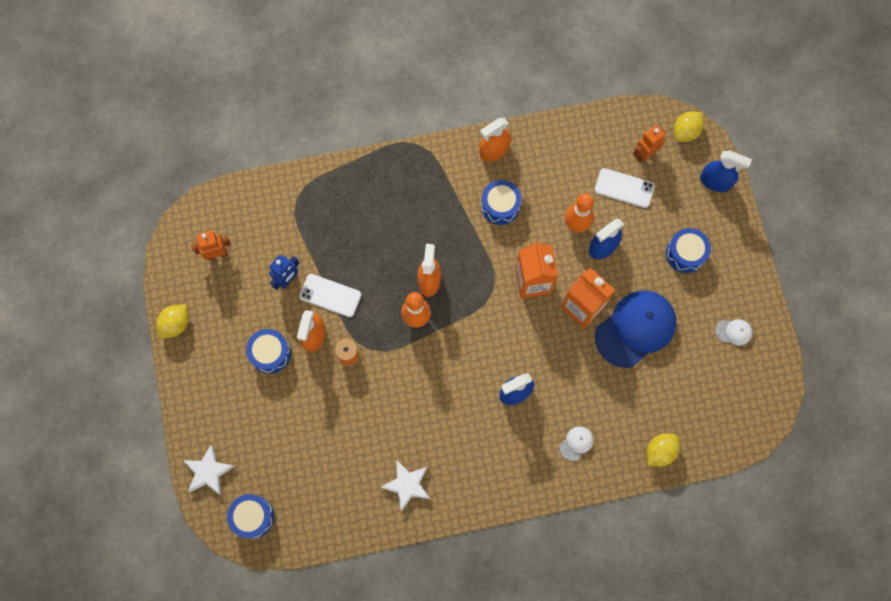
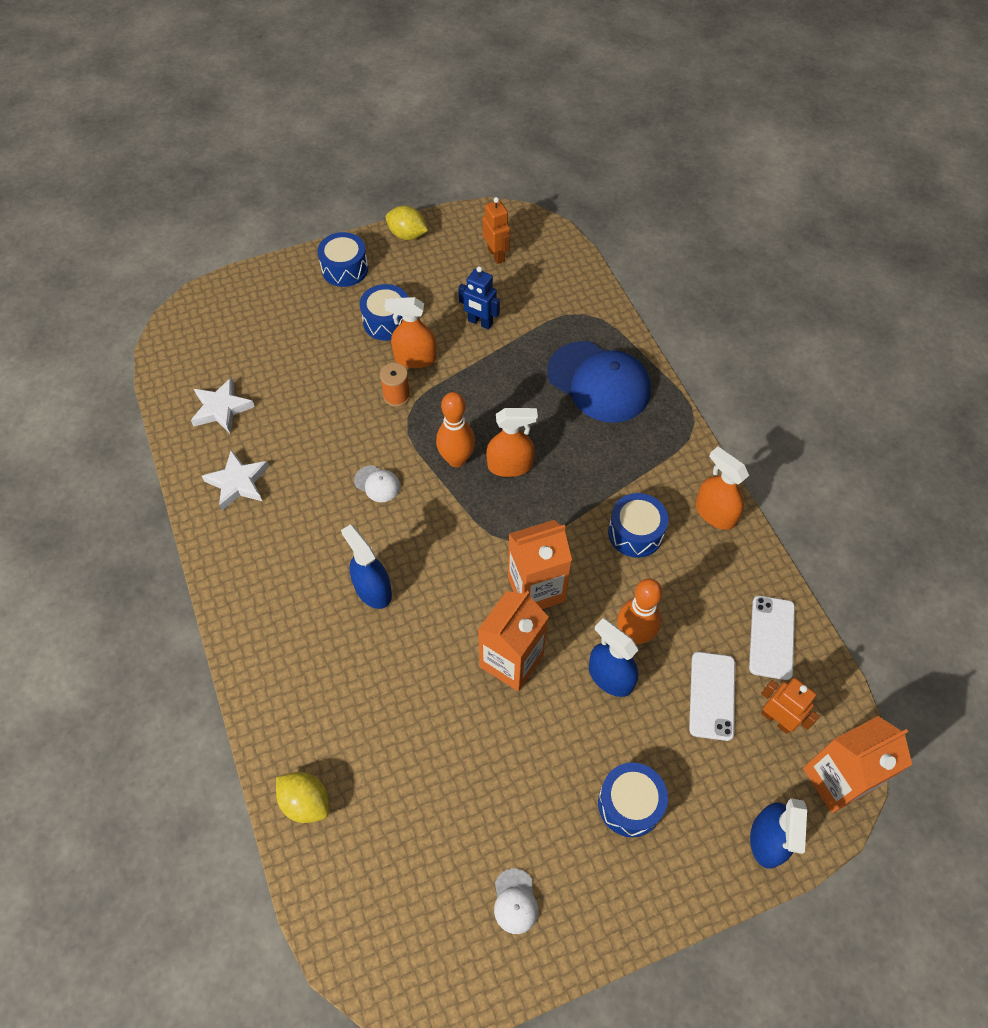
camera: 80 degrees right, 15 degrees down
white star [184,445,235,495] -> white star moved to [191,378,255,433]
blue drum [227,494,274,539] -> blue drum moved to [317,232,368,287]
white phone [299,274,361,317] -> white phone moved to [749,596,795,680]
white cap [560,426,593,461] -> white cap moved to [354,465,400,502]
blue cap [595,290,677,368] -> blue cap moved to [547,341,651,423]
yellow lemon [674,112,704,142] -> orange carton [803,716,912,813]

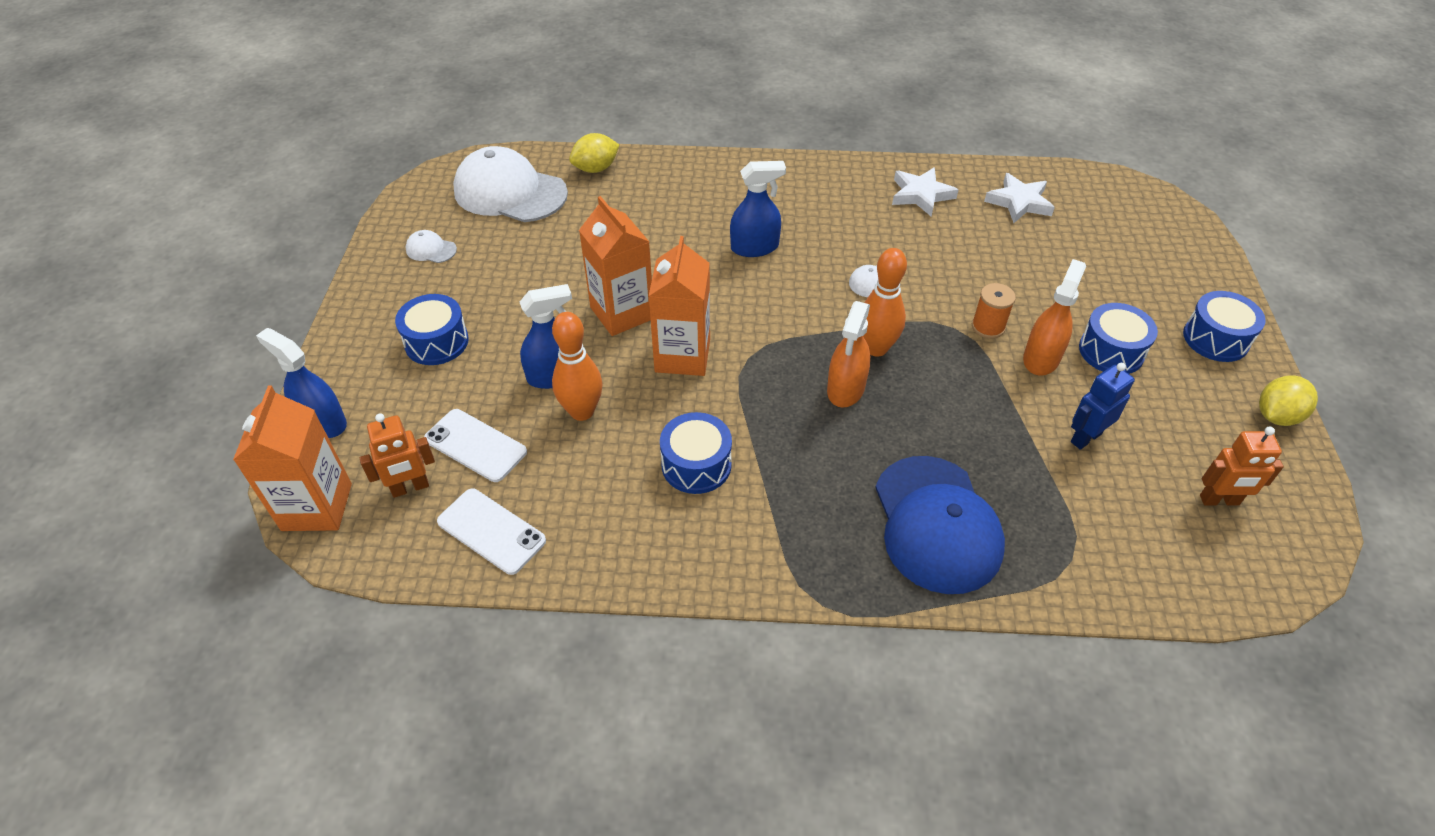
camera: 115 degrees right, 10 degrees down
blue cap [547,341,651,423] -> blue cap turned 75 degrees counterclockwise [875,456,1005,594]
orange spray bottle [696,446,749,530] -> none
none -> white cap [453,146,568,222]

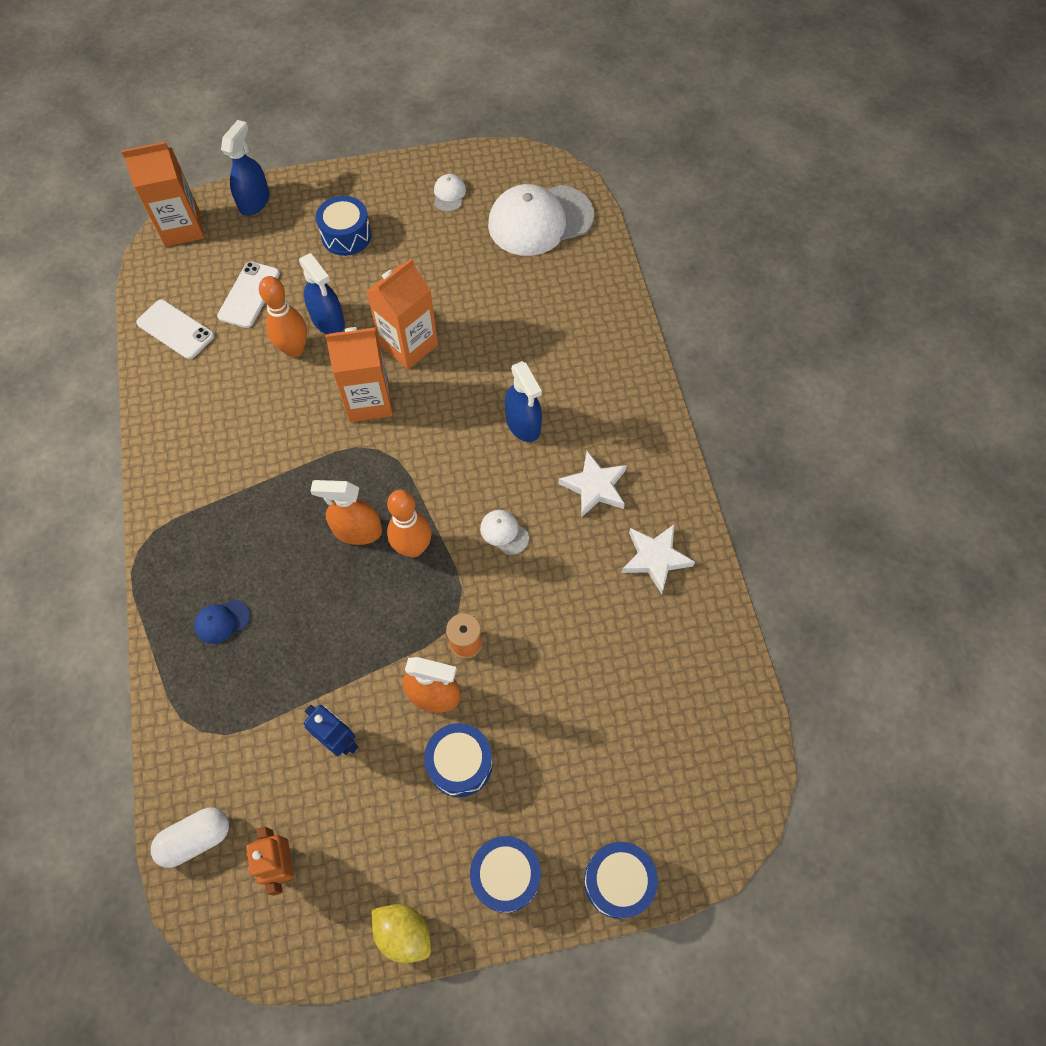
camera: 75 degrees right, 15 degrees up
orange robot [360,413,435,498] -> none
white phone [437,489,546,575] -> white phone turned 75 degrees counterclockwise [136,300,214,359]
white cap [453,146,568,222] -> white cap turned 120 degrees counterclockwise [488,184,594,256]
yellow lemon [569,133,619,173] -> none
blue drum [660,412,732,494] -> blue drum moved to [584,842,658,919]
blue cap [875,456,1005,594] -> blue cap [194,599,250,644], size x0.42
white star [984,173,1055,223] -> white star moved to [559,451,627,517]
none -> white capsule [151,807,229,868]

